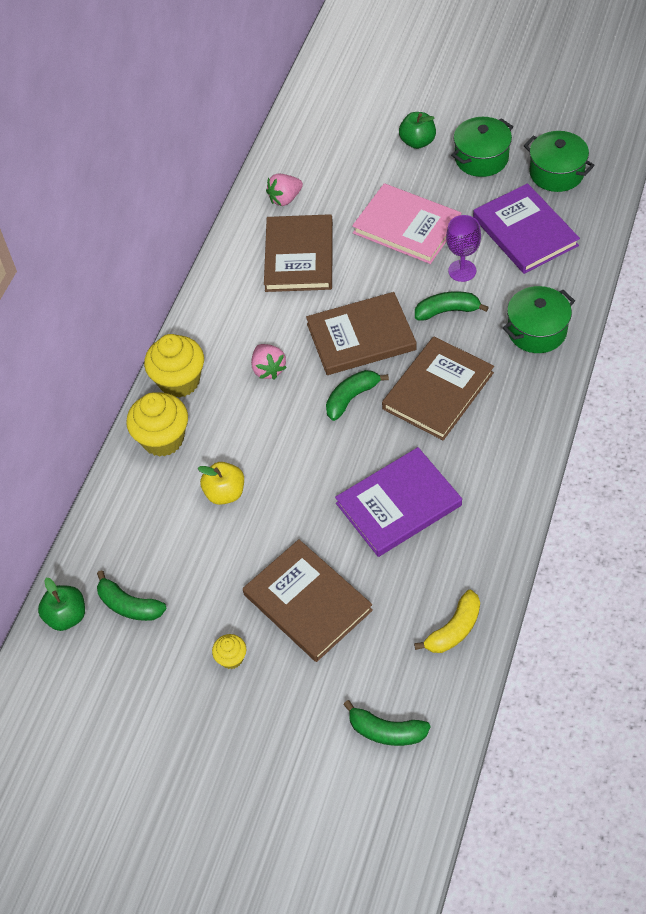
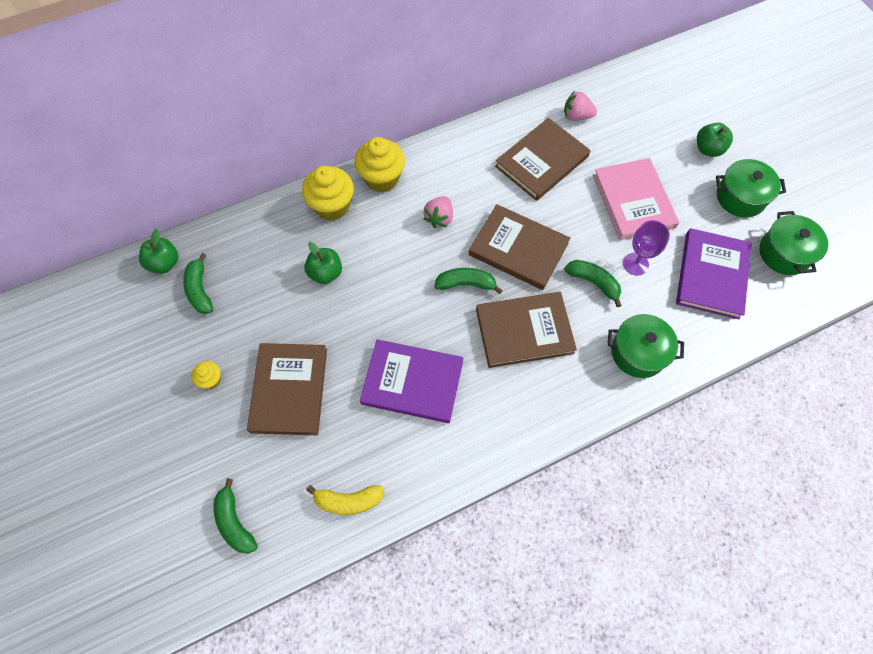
camera: 40 degrees right, 10 degrees up
yellow apple [198,462,244,505] -> green apple [304,242,342,284]

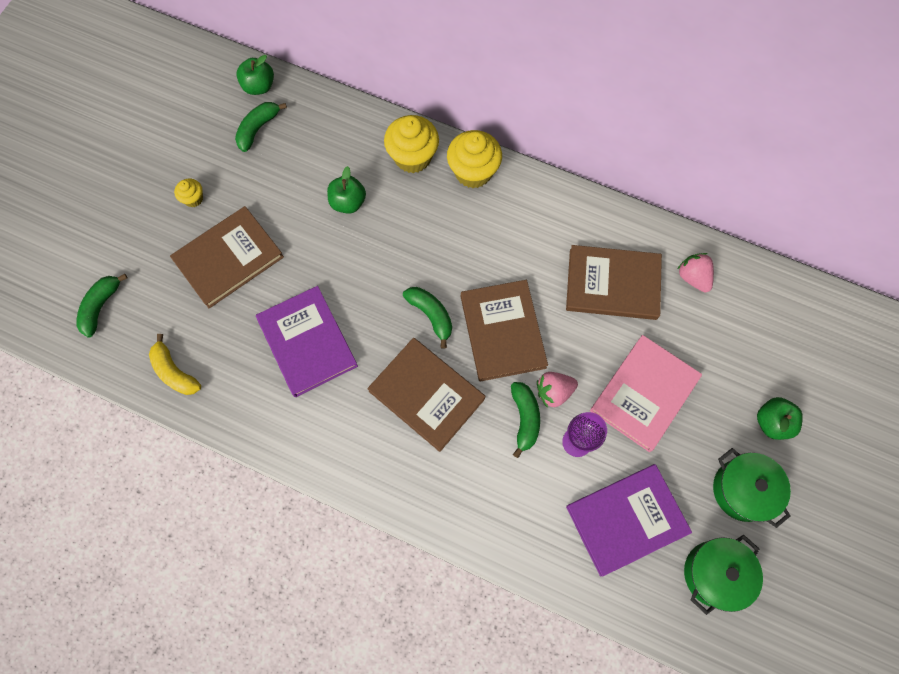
camera: 50 degrees right, 5 degrees up
pink strawberry [423,196,453,228] -> pink strawberry moved to [537,372,578,408]
green pot [607,314,684,378] -> none

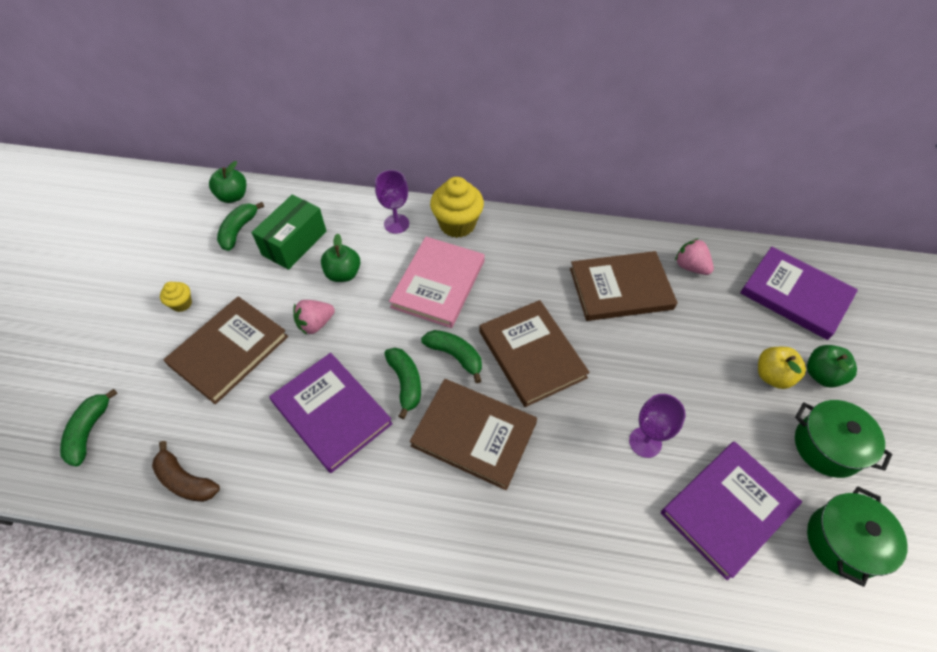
camera: 15 degrees left, 15 degrees down
yellow banana [149,334,201,395] -> brown banana [152,441,220,502]
yellow cupcake [384,115,439,173] -> purple goblet [375,170,409,234]
green banana [511,382,540,458] -> green banana moved to [384,348,421,419]
pink strawberry [537,372,578,408] -> pink strawberry moved to [294,300,335,335]
pink book [590,335,702,452] -> pink book moved to [389,237,485,328]
none -> green box [251,195,327,270]
none -> purple book [740,247,858,340]
none -> yellow apple [758,347,806,389]

